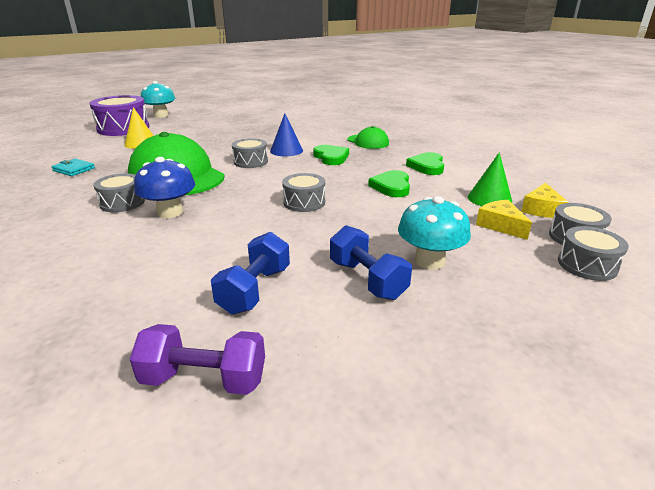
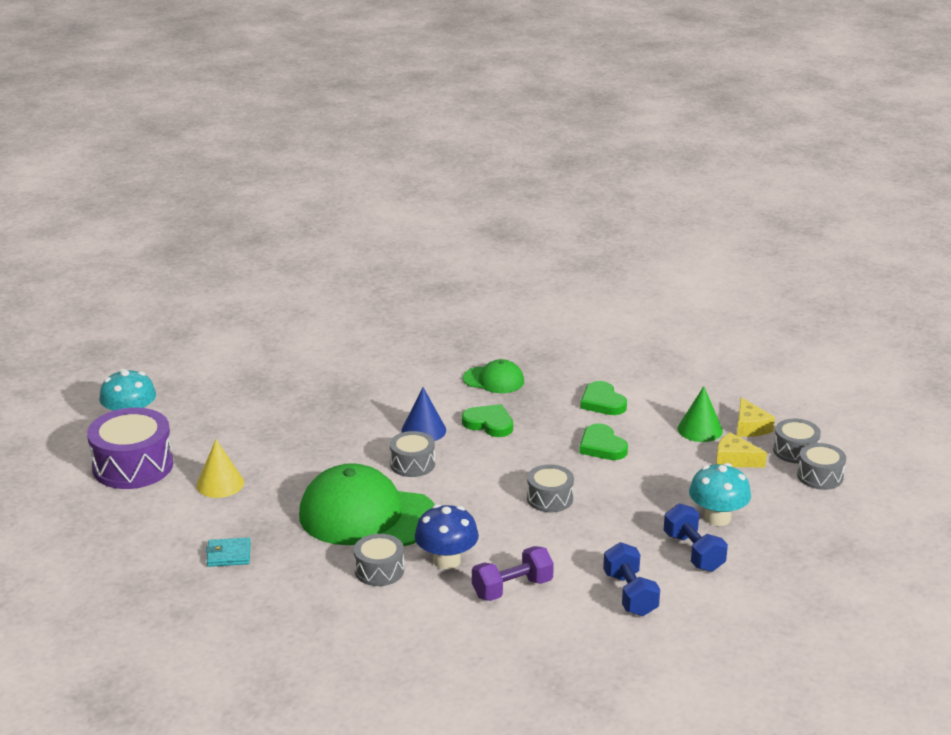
camera: 35 degrees left, 0 degrees up
purple dumbbell [130,324,265,395] -> purple dumbbell moved to [472,546,554,601]
blue dumbbell [330,225,412,300] -> blue dumbbell turned 45 degrees clockwise [664,503,728,572]

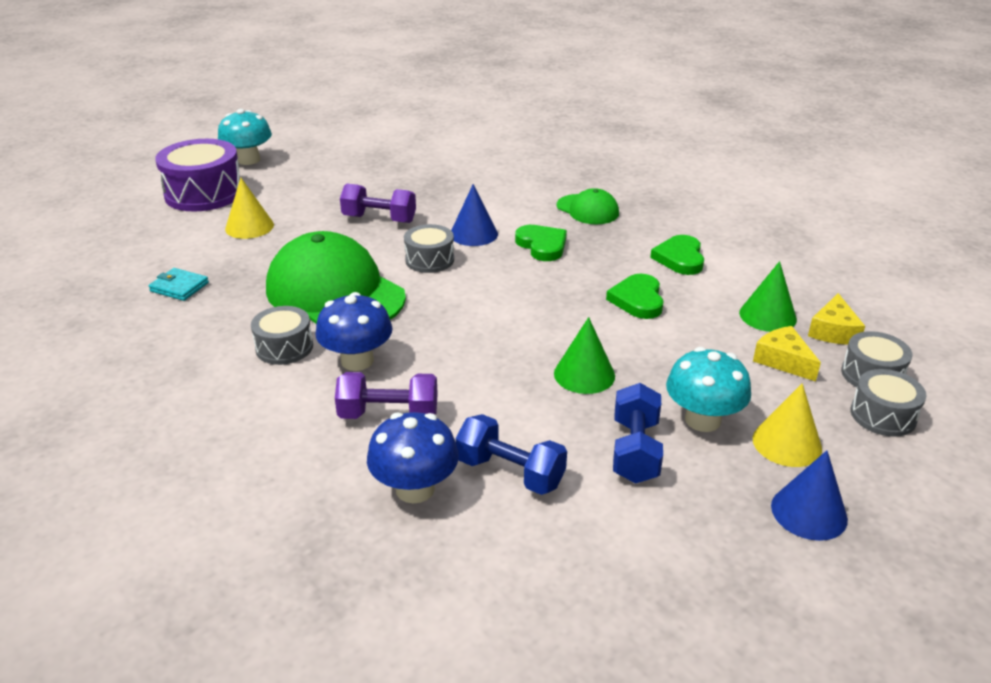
camera: 30 degrees right, 5 degrees up
grey drum [527,464,574,513] -> none
blue dumbbell [603,542,660,616] -> blue dumbbell turned 75 degrees counterclockwise [456,414,567,495]
none -> purple dumbbell [340,184,416,223]
none -> blue mushroom [367,412,459,503]
none -> green cone [554,317,615,394]
none -> yellow cone [753,383,822,467]
none -> blue cone [771,450,848,541]

